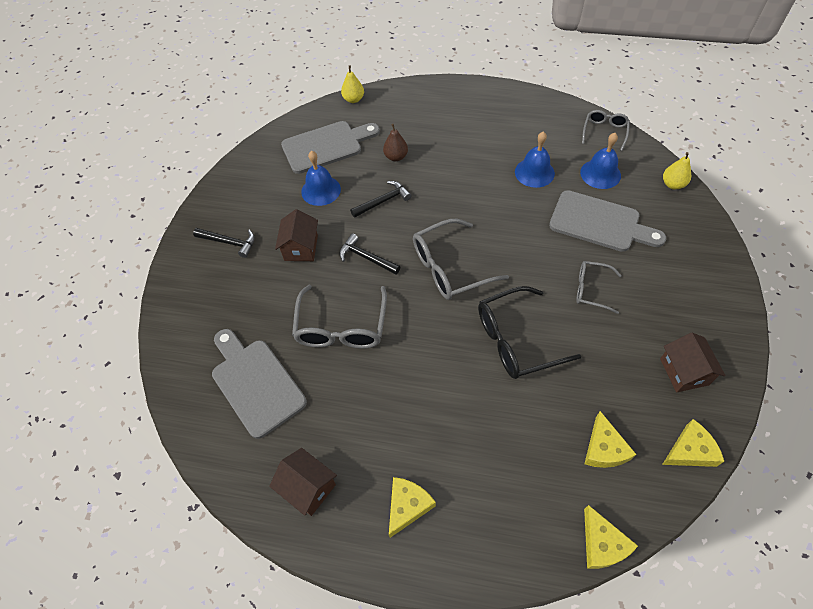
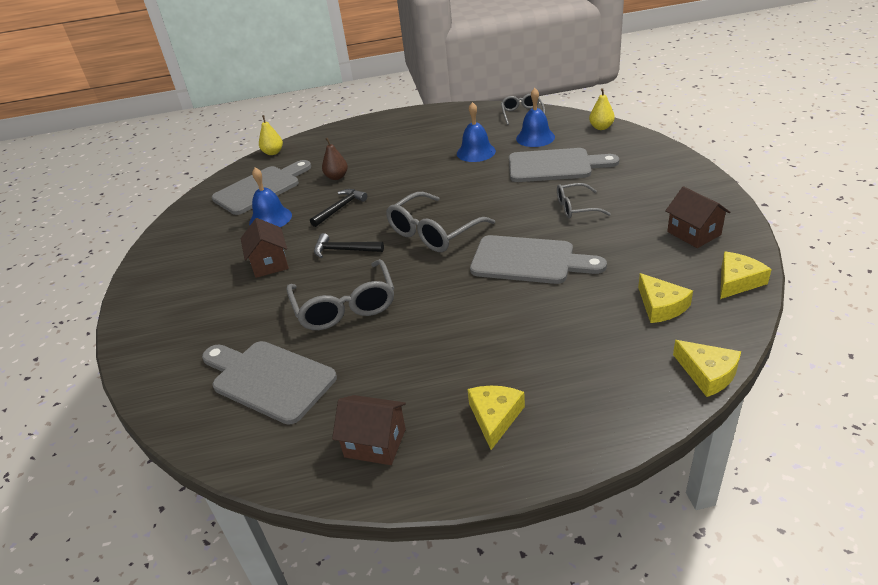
camera: 20 degrees left, 20 degrees down
black hammer [193,228,255,258] -> none
black glasses [478,286,581,379] -> grey cutting board [470,235,607,284]

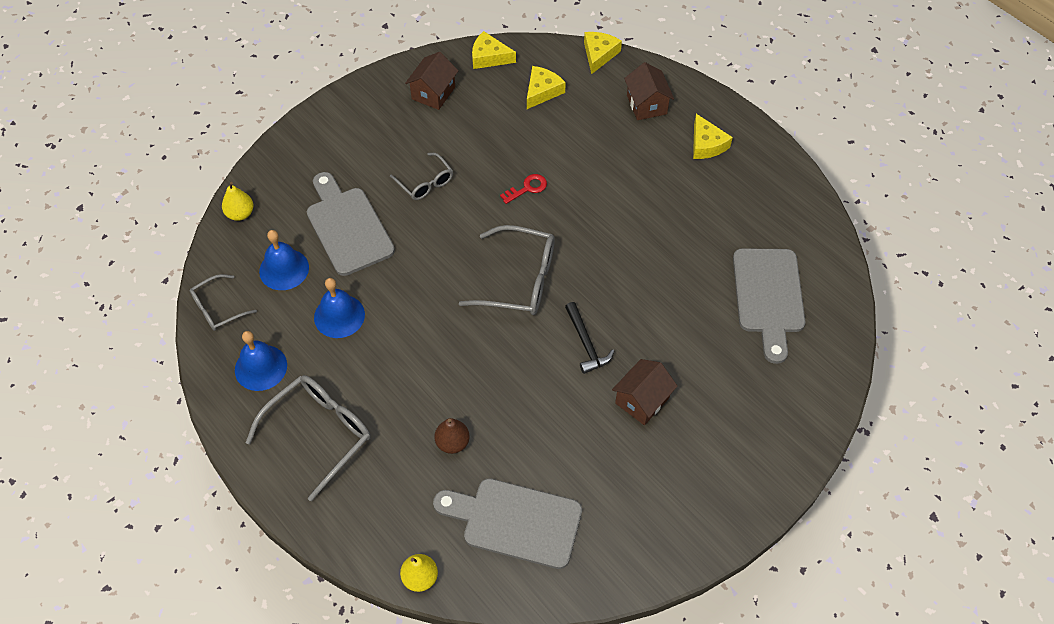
camera: 125 degrees left, 20 degrees up
blue bell [249,167,292,227] -> blue bell moved to [235,331,287,391]
grey glasses [286,259,394,330] -> grey glasses moved to [246,375,370,501]
black hammer [310,189,367,227] -> none
brown house [332,395,406,465] -> brown house moved to [624,62,674,120]
yellow cheese [467,386,525,450] -> yellow cheese turned 90 degrees counterclockwise [693,114,733,159]
grey cutting board [470,235,607,284] -> red key [500,174,547,204]

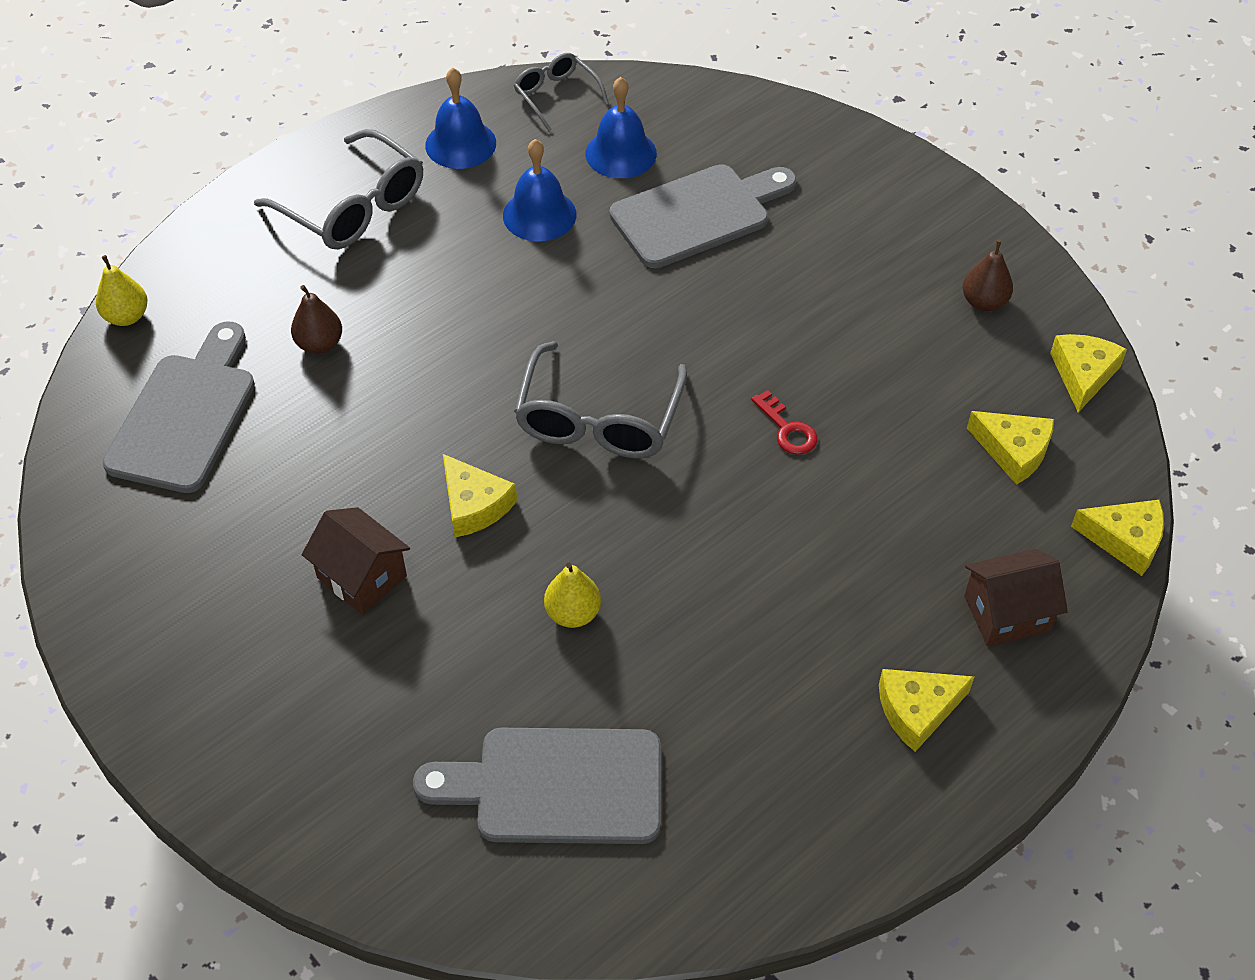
camera: 90 degrees right, 5 degrees down
yellow pear [222,182,254,221] -> yellow pear moved to [544,563,601,628]
grey glasses [390,153,453,200] -> none
brown house [405,52,458,110] -> brown pear [962,240,1013,311]
black hammer [565,302,614,374] -> yellow cheese [443,454,517,537]

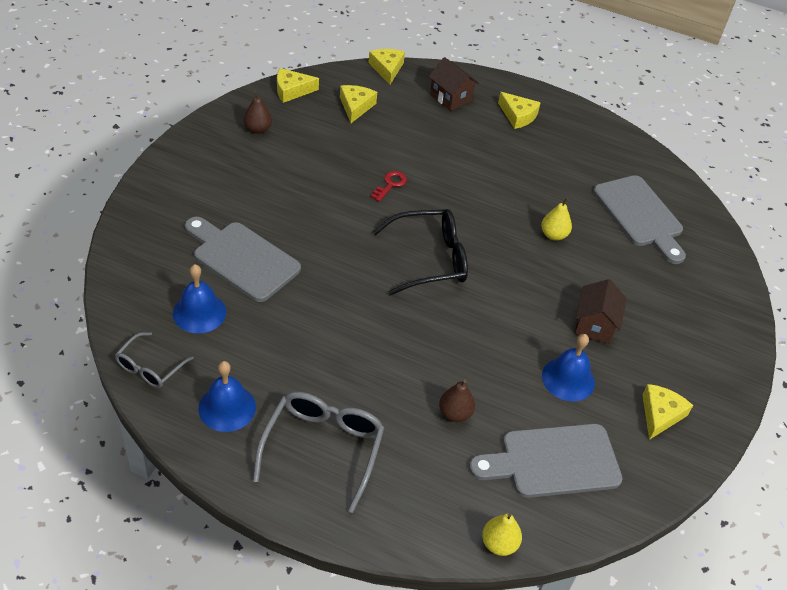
camera: 120 degrees left, 5 degrees down
yellow cheese [443,454,517,537] -> yellow cheese moved to [642,384,693,440]
blue bell [503,139,576,242] -> blue bell moved to [542,334,595,401]
grey glasses [514,341,687,458] -> black glasses [373,209,468,295]

